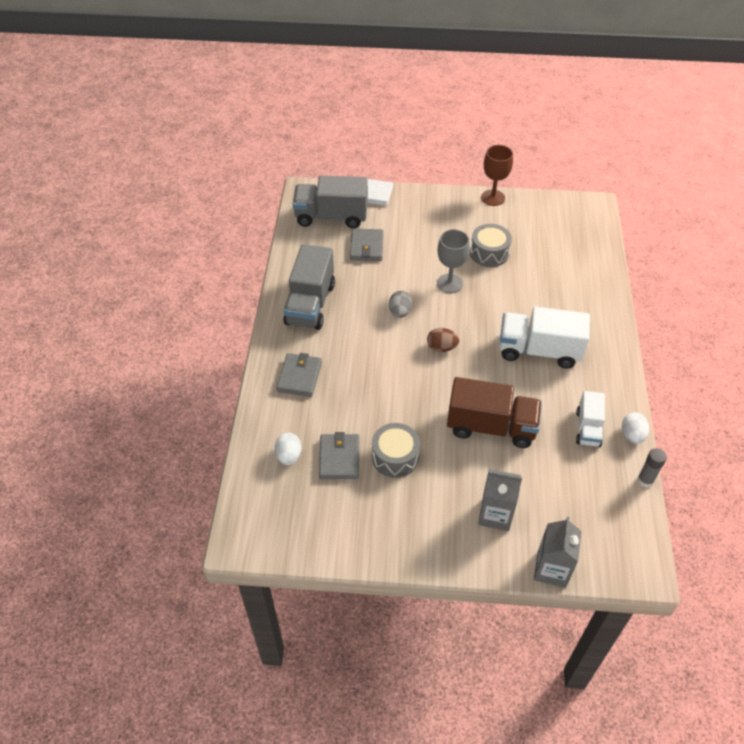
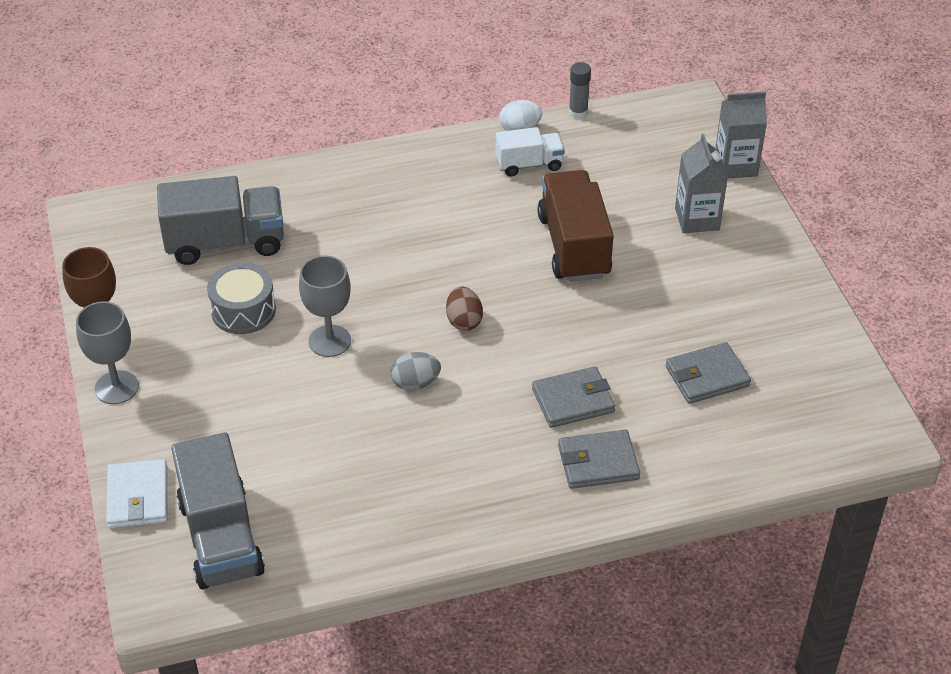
camera: 110 degrees left, 5 degrees down
white egg [275,433,301,465] -> none
grey truck [283,244,335,330] -> grey truck moved to [157,176,284,265]
grey wallet [350,229,384,261] -> grey wallet moved to [532,366,615,428]
grey drum [372,423,420,478] -> none
white truck [499,307,590,369] -> none
none -> grey goblet [76,301,139,404]

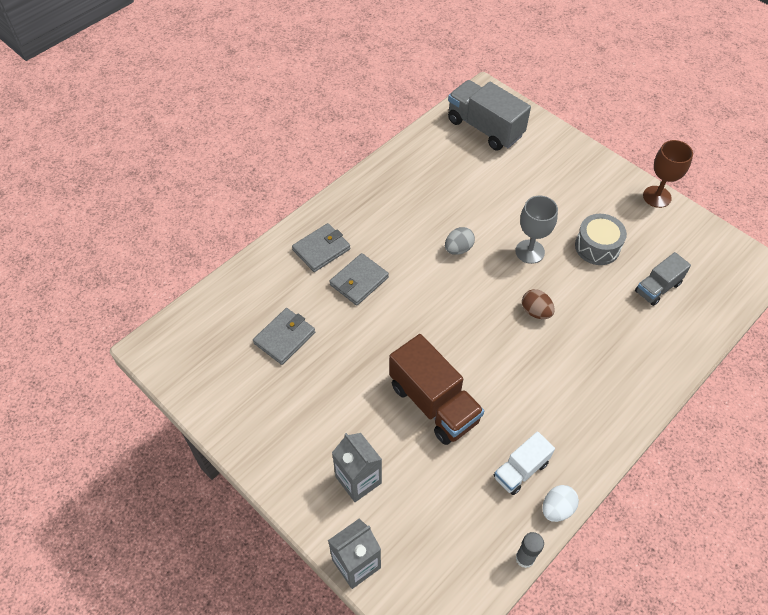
camera: 150 degrees right, 10 degrees up
grey goblet [76,301,139,404] -> none
white wallet [106,459,168,528] -> none
grey truck [157,176,284,265] -> grey truck [635,252,691,306], size x0.58
brown egg [446,286,483,331] -> brown egg moved to [522,289,555,319]

